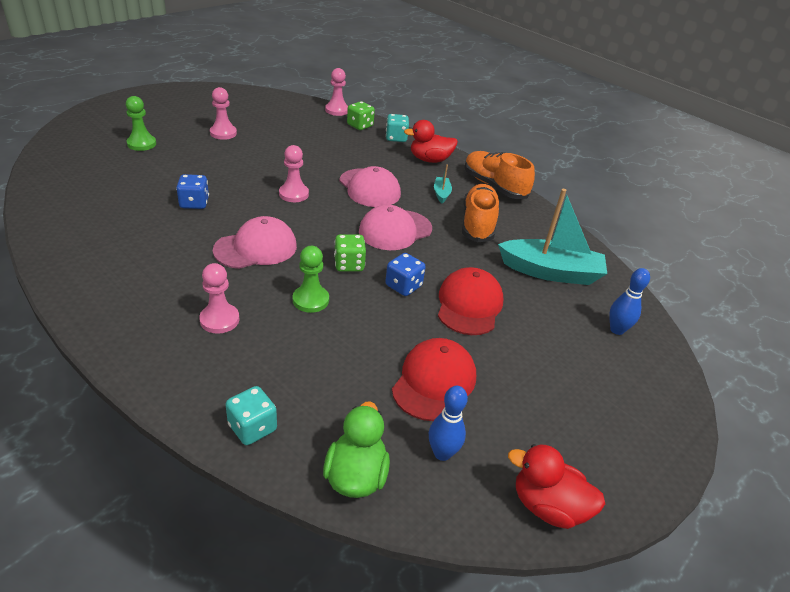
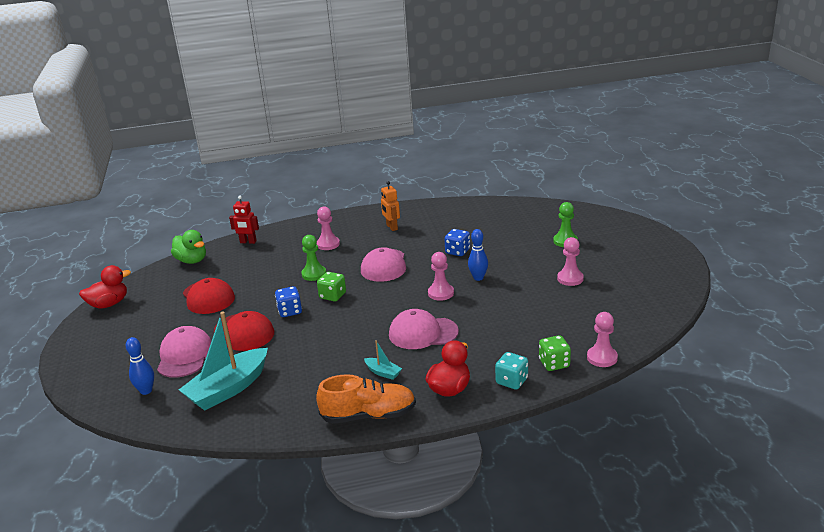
camera: 130 degrees right, 10 degrees down
turquoise dice [225,386,277,445] -> red robot [229,196,259,244]
pink cap [359,205,432,250] -> pink cap moved to [157,326,211,378]
blue bowling pin [429,386,468,461] -> blue bowling pin moved to [468,229,488,281]
orange shoe [462,184,500,243] -> none
none -> orange robot [381,181,400,231]

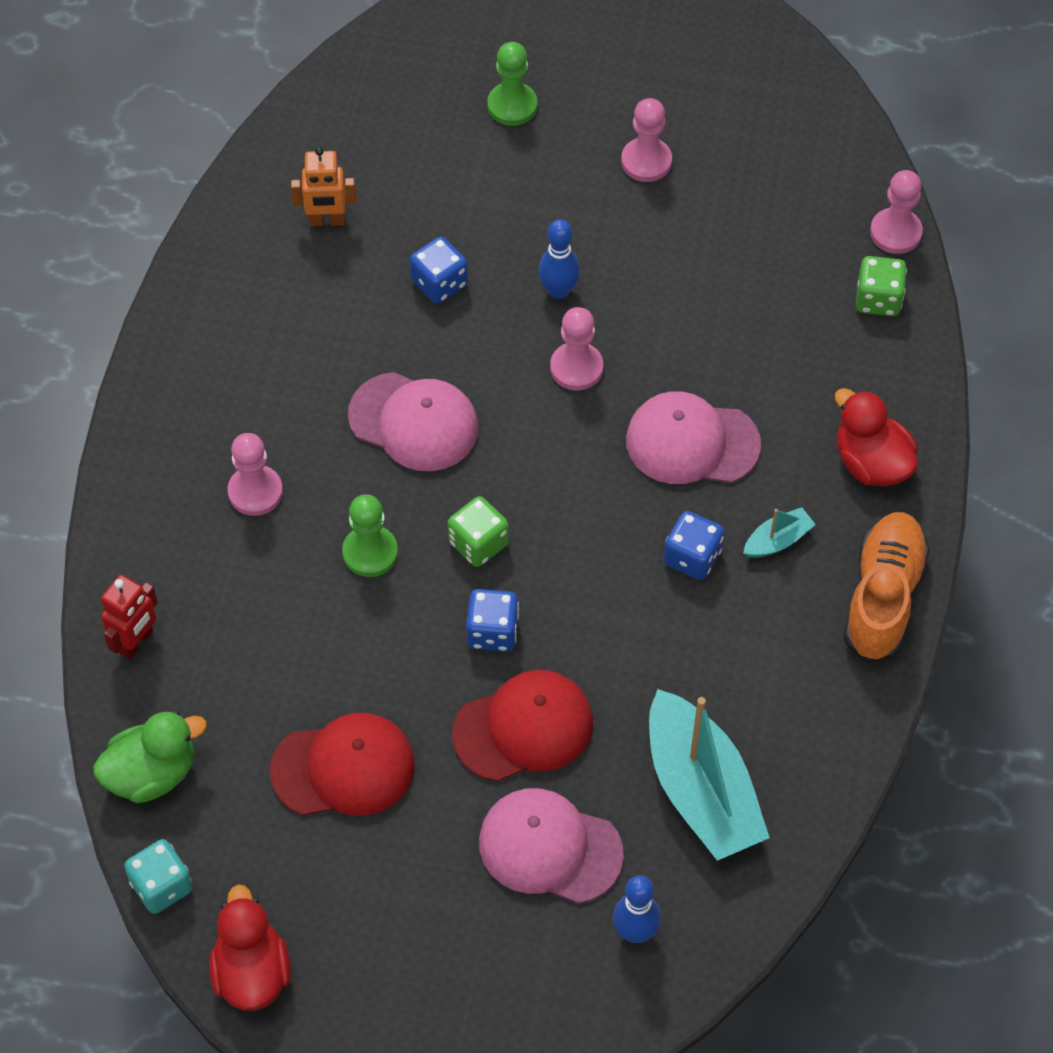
camera: 70 degrees left, 30 degrees up
orange robot [381,181,400,231] -> orange robot moved to [291,147,356,226]
pink cap [389,309,459,349] -> pink cap turned 75 degrees clockwise [626,391,761,484]
turquoise dice [495,352,528,390] -> turquoise dice moved to [124,839,193,914]
none -> blue dice [664,511,724,580]

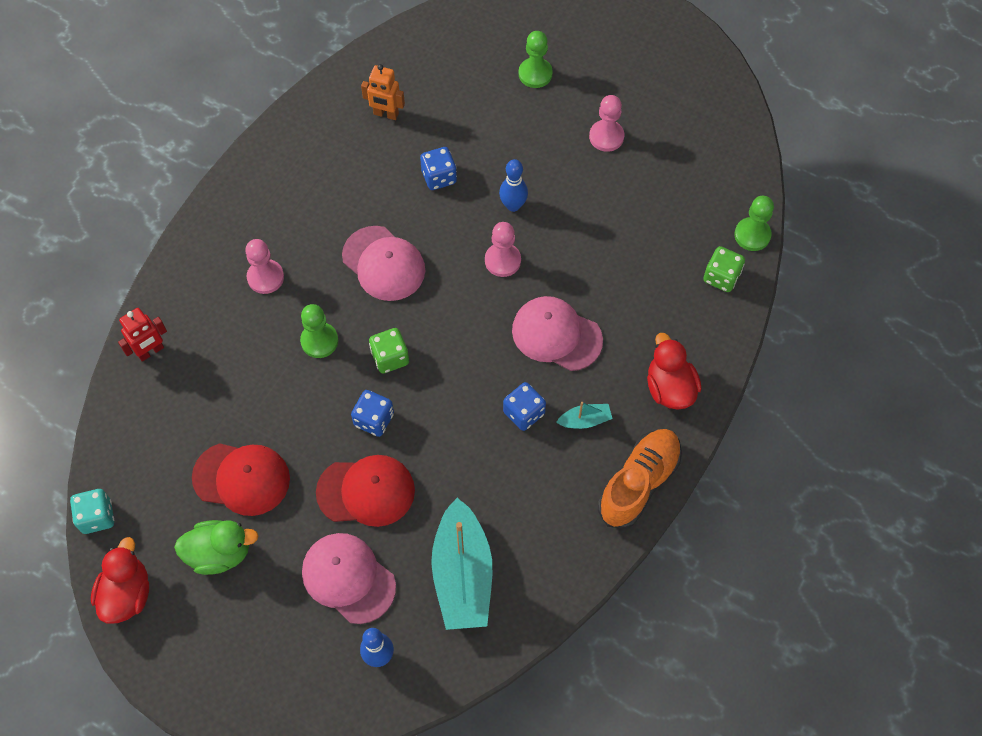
camera: 20 degrees right, 5 degrees up
green duck [93,711,207,803] -> green duck moved to [174,520,258,575]
pink pawn [870,170,923,254] -> green pawn [734,196,774,251]

